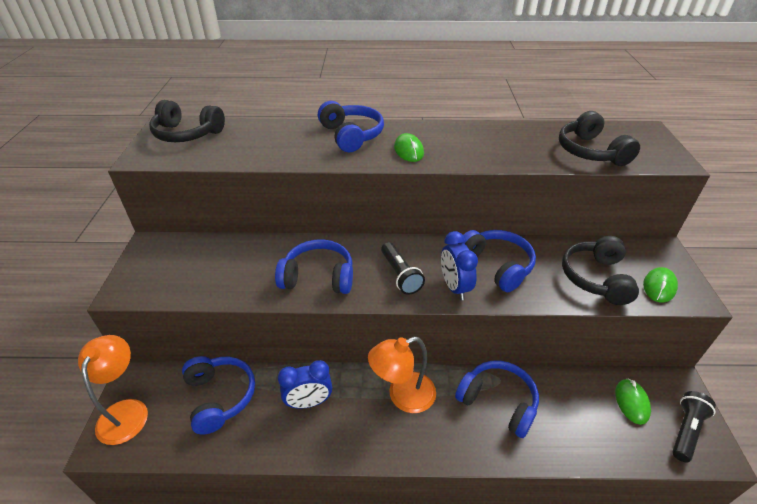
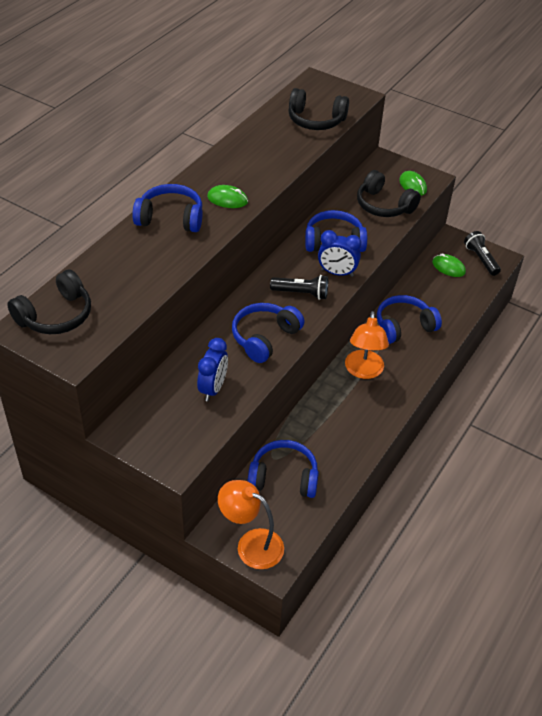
camera: 60 degrees left, 5 degrees up
blue clock [278,360,332,409] -> blue clock moved to [197,338,228,401]

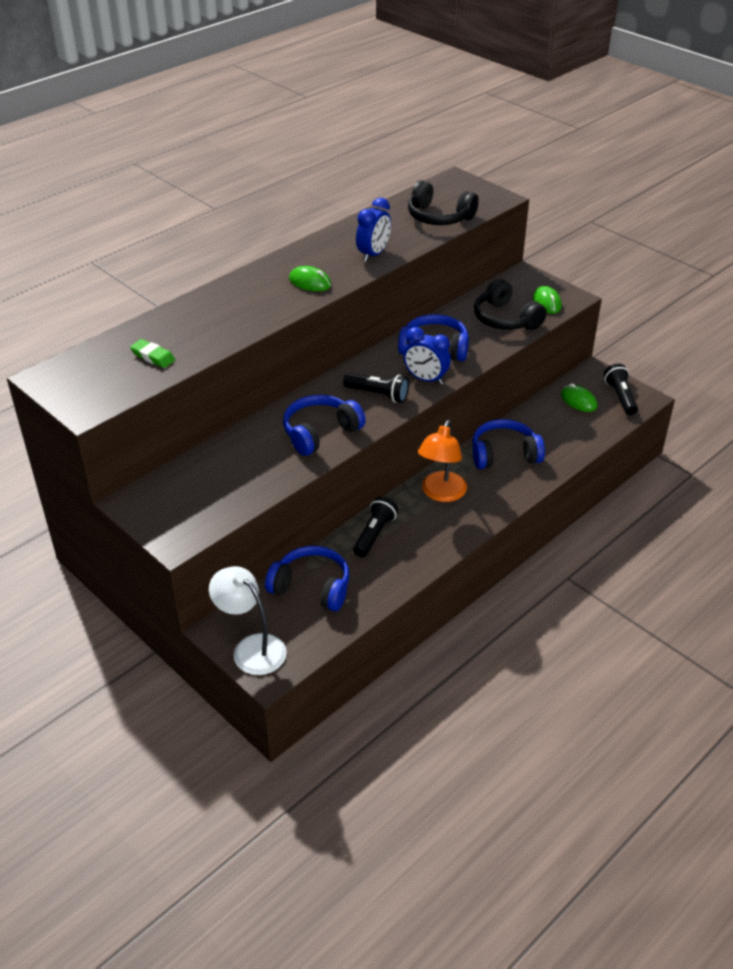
camera: 15 degrees right, 5 degrees down
black headphones [7,269,91,334] -> none
blue headphones [132,184,202,232] -> none
blue clock [197,338,228,401] -> blue clock moved to [356,198,391,262]
orange lamp [218,480,284,569] -> white lamp [209,566,287,675]
none -> green eraser [130,339,175,368]
none -> black flashlight [353,496,398,557]

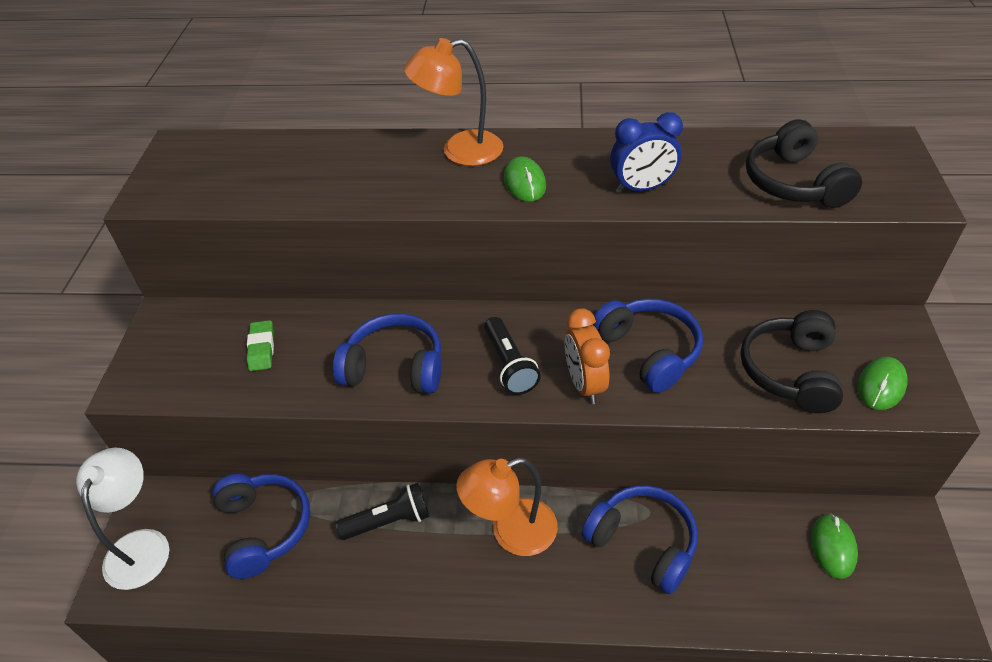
camera: 50 degrees right, 5 degrees up
green eraser [130,339,175,368] -> green eraser moved to [247,320,274,371]
blue clock [403,327,451,385] -> orange clock [565,308,610,404]
black flashlight [604,364,638,415] -> none
none -> orange lamp [404,38,504,166]

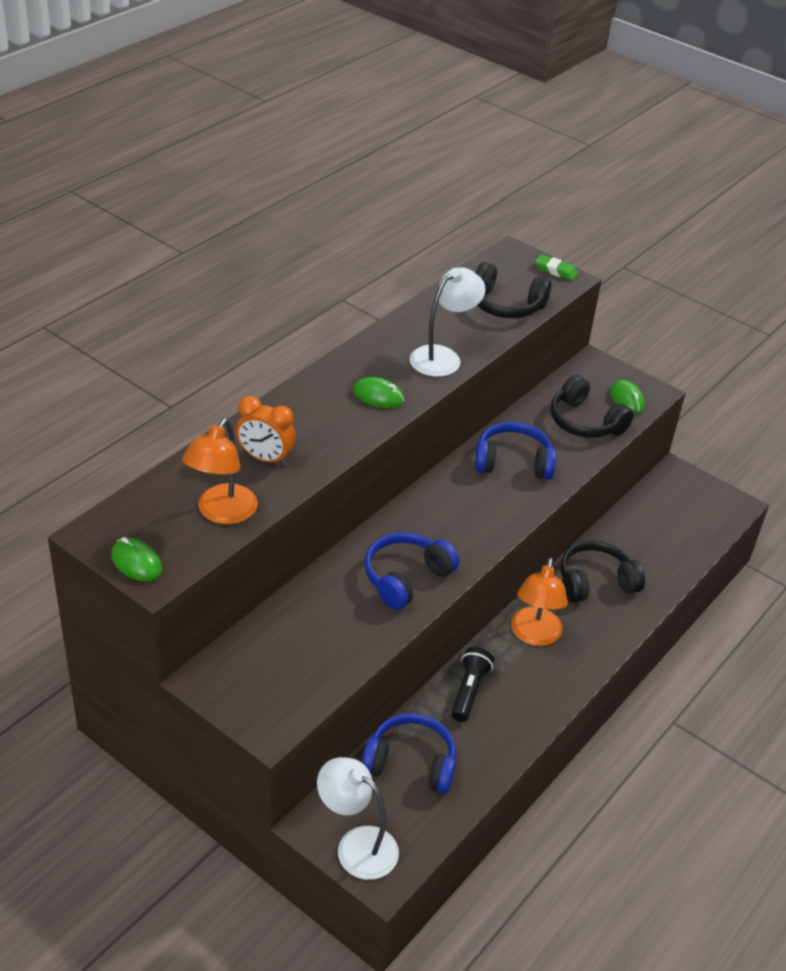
camera: 60 degrees left, 5 degrees down
green eraser [247,320,274,371] -> green eraser moved to [535,255,578,281]
orange lamp [404,38,504,166] -> orange lamp moved to [182,418,258,524]
black flashlight [484,317,541,395] -> none
orange clock [565,308,610,404] -> orange clock moved to [236,396,296,466]
blue headphones [582,485,698,594] -> black headphones [560,540,645,603]
blue clock [610,112,683,193] -> white lamp [410,267,485,377]
green mouse [811,514,858,579] -> green mouse moved to [111,537,162,582]

